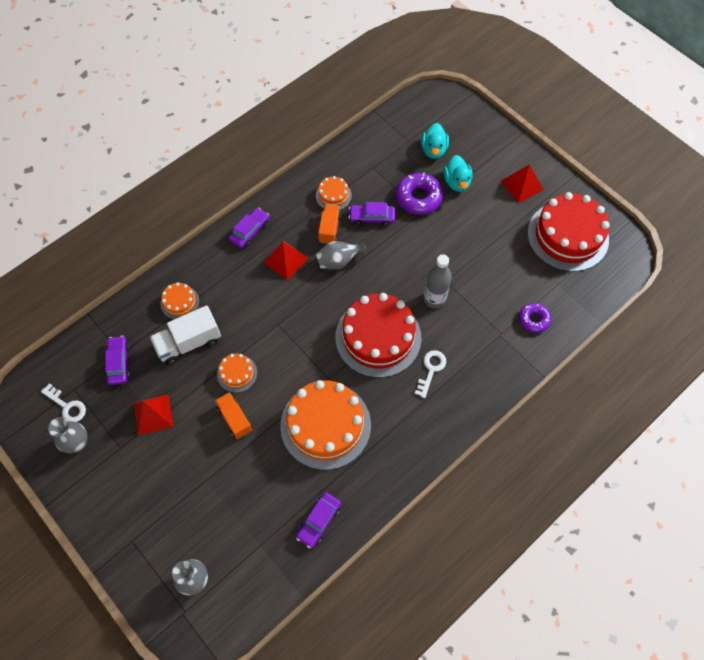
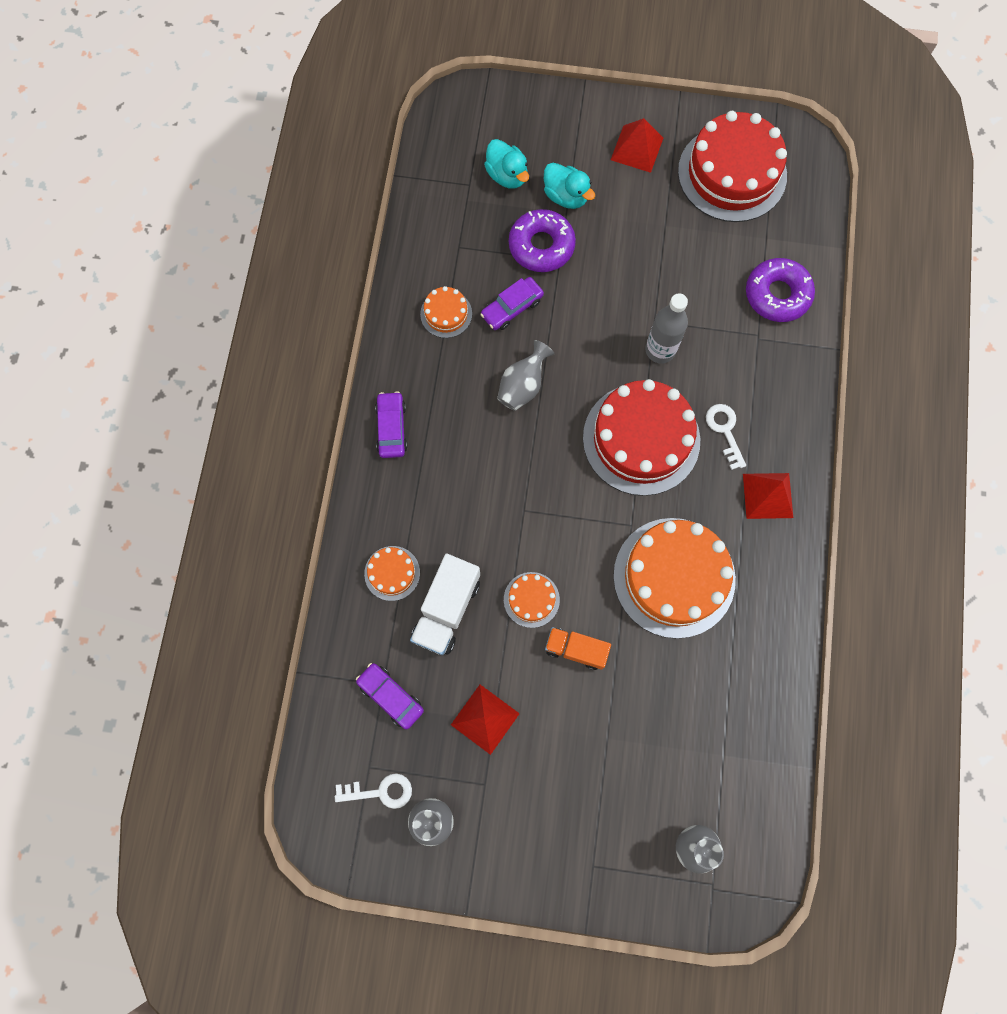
camera: 40 degrees left, 10 degrees up
red pyramid [263,241,309,280] -> red pyramid moved to [743,473,793,519]
purple car [296,492,341,548] -> none
orange truck [318,204,341,244] -> none
purple donut [519,303,552,333] -> purple donut [746,258,815,322], size x1.58

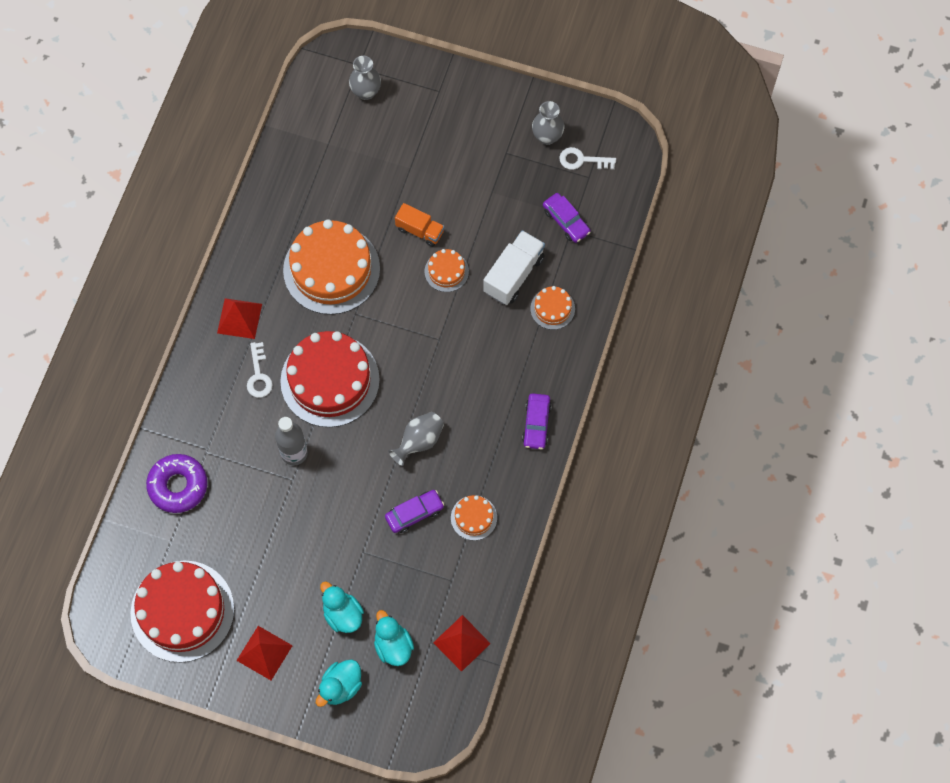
camera: 170 degrees left, 5 degrees down
red pyramid [451,685,520,755] -> red pyramid moved to [433,615,491,672]
purple donut [509,209,576,272] -> none
none -> turquoise duck [316,659,362,707]

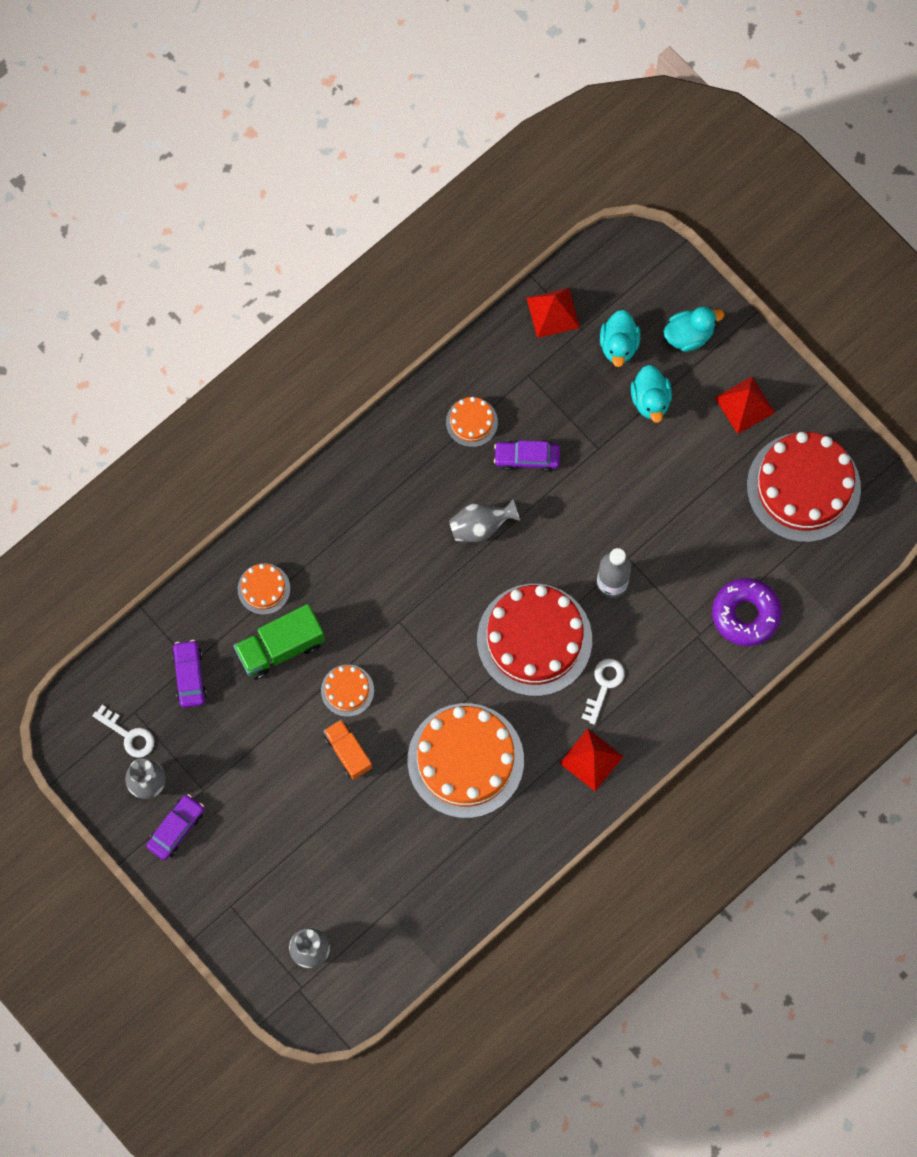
camera: 150 degrees left, 5 degrees up
white truck [483,230,545,305] -> green truck [234,604,325,680]
purple car [522,393,552,449] -> purple car moved to [146,794,204,860]

